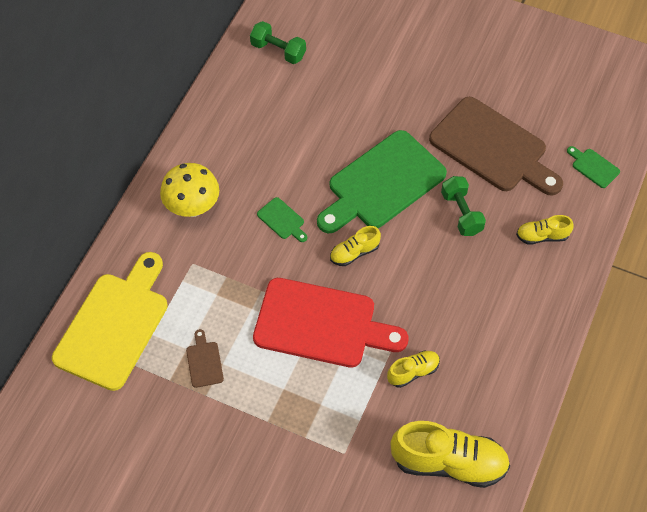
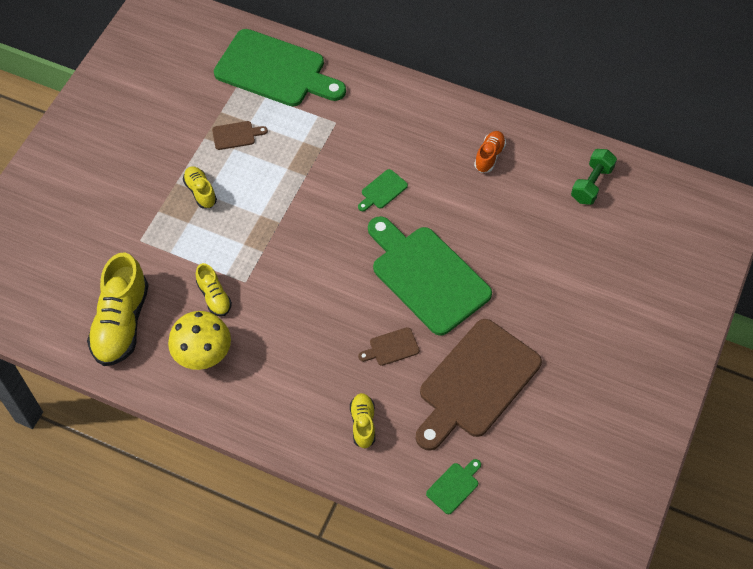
camera: 90 degrees right, 0 degrees up
yellow cutting board [52,252,168,391] -> green cutting board [214,29,346,107]
yellow mushroom [160,163,219,217] -> yellow mushroom moved to [168,311,231,370]
red cutting board [253,278,408,368] -> none
yellow shoe [330,226,381,266] -> yellow shoe moved to [183,166,217,209]
green dumbbell [441,176,486,236] -> brown cutting board [358,327,420,366]
none -> orange shoe [474,131,506,173]

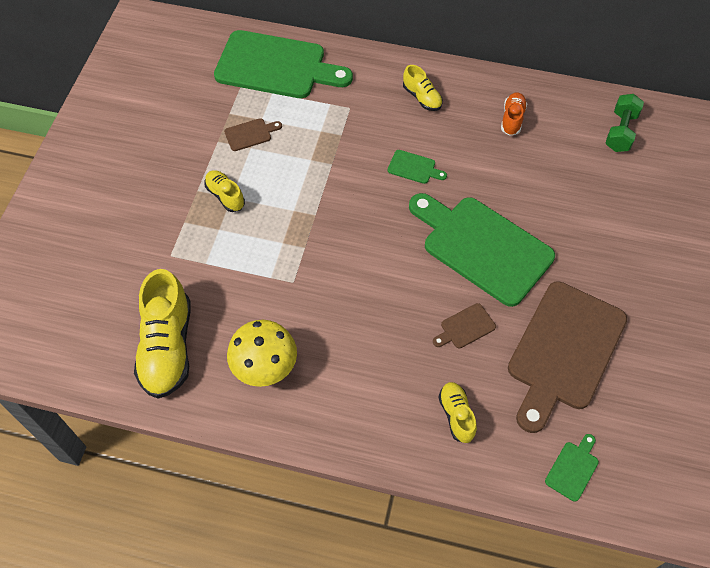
camera: 10 degrees left, 0 degrees up
yellow shoe [196,263,232,316] -> yellow shoe moved to [403,65,443,111]
green cutting board [358,169,408,211] -> green cutting board turned 105 degrees counterclockwise [388,150,447,184]

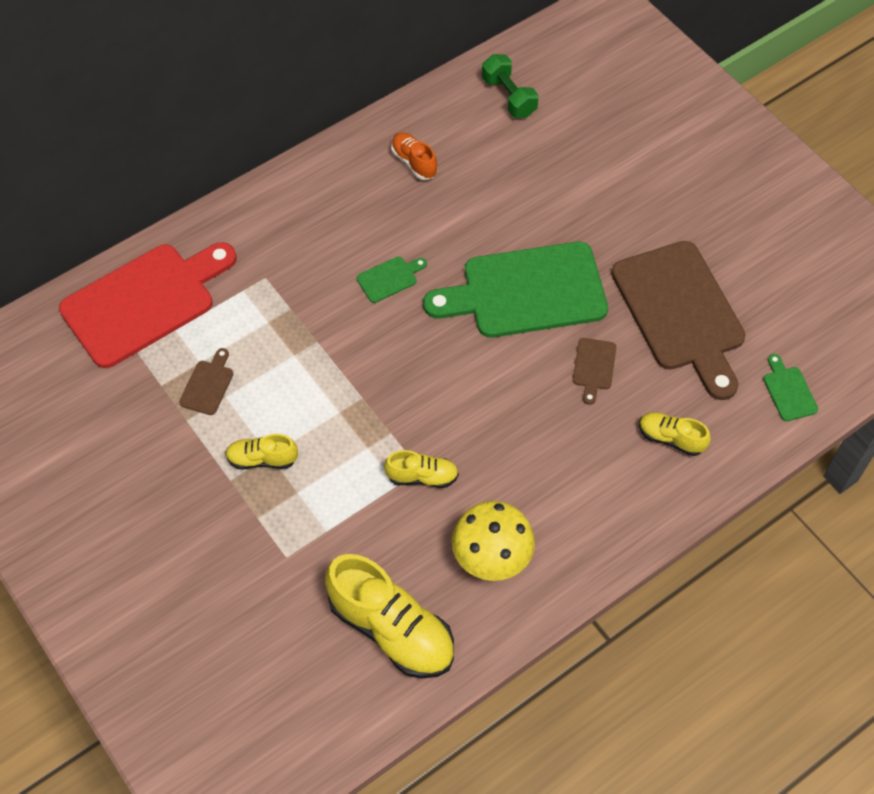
camera: 50 degrees left, 0 degrees up
green cutting board [214,30,353,98] -> red cutting board [59,242,237,368]
yellow shoe [403,65,443,111] -> yellow shoe moved to [384,450,459,488]

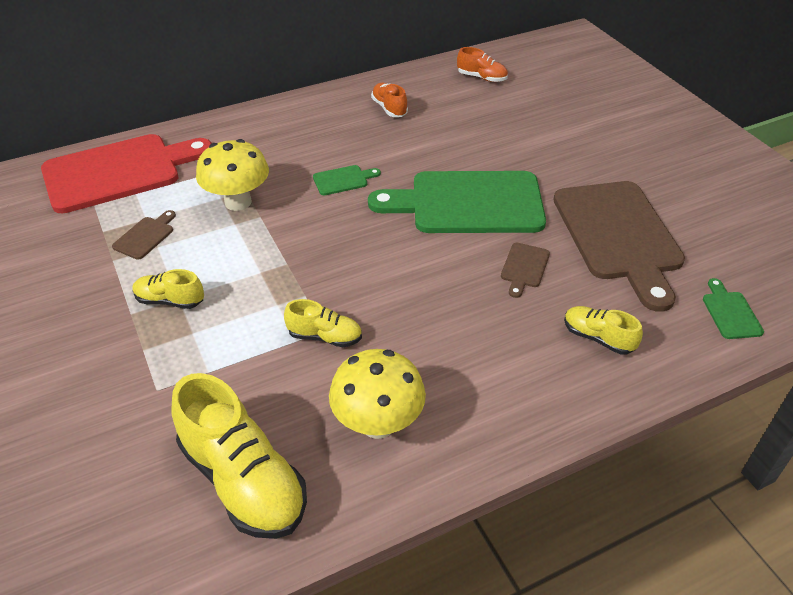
camera: 10 degrees right, 15 degrees down
green dumbbell [482,54,539,118] -> orange shoe [457,47,508,82]
none -> yellow mushroom [196,139,269,211]

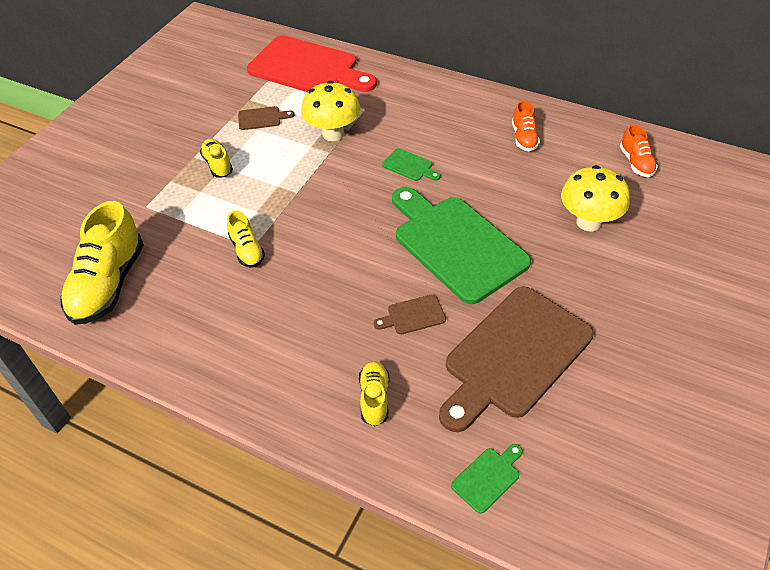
camera: 55 degrees right, 5 degrees up
yellow mushroom [329,349,426,439] -> yellow mushroom moved to [561,165,630,232]
orange shoe [371,83,408,117] -> orange shoe turned 150 degrees clockwise [512,100,540,151]

